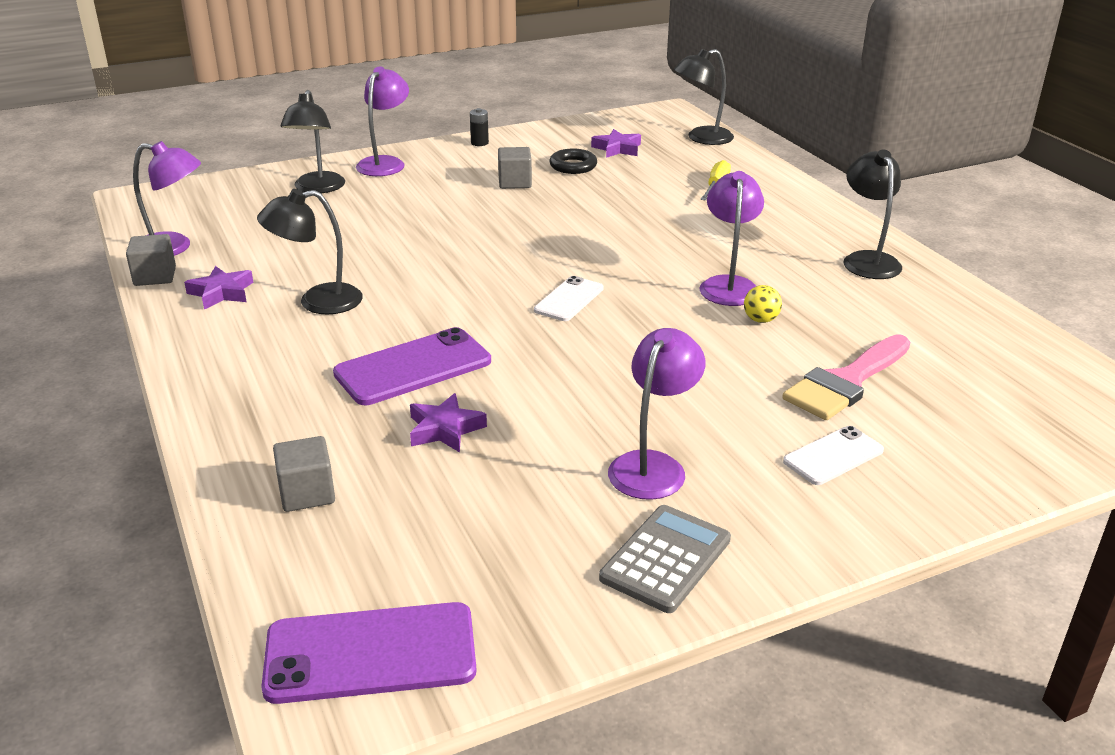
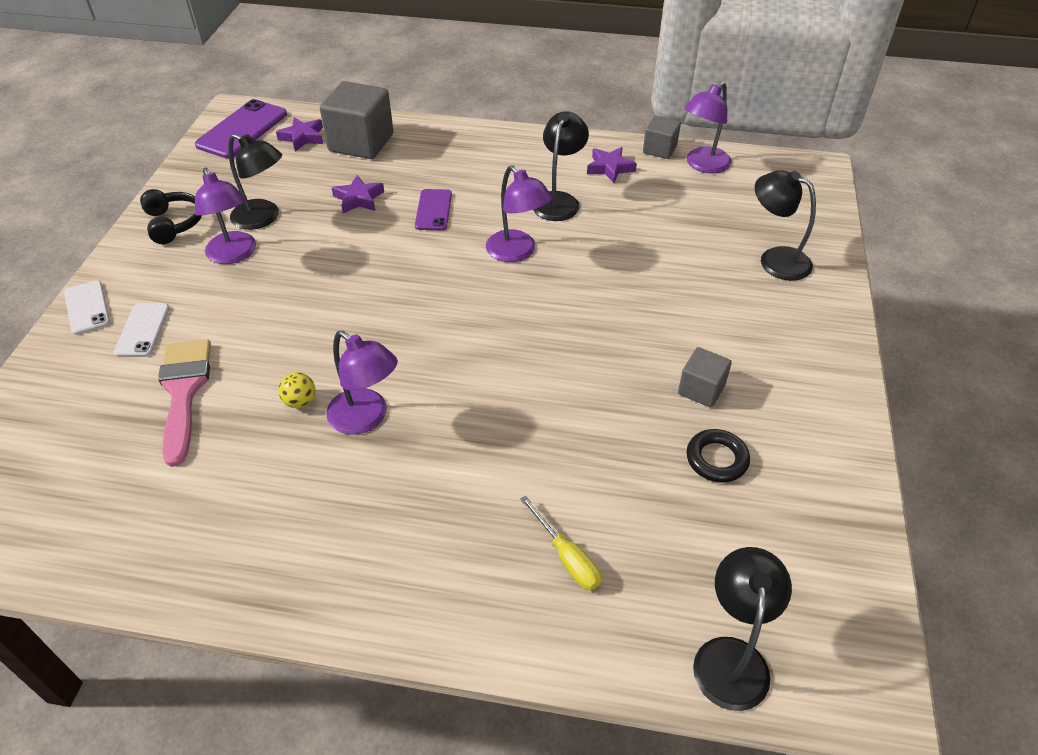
camera: 125 degrees right, 15 degrees up
grey cube [273,436,335,512] -> grey cube [320,81,393,159], size x1.83
purple phone [333,327,491,405] -> purple phone [415,189,452,230], size x0.60
purple lamp [356,66,409,176] -> purple lamp moved to [486,165,552,262]
black battery [470,108,489,146] -> none
white phone [534,276,604,321] -> white phone moved to [64,280,110,335]
purple star [591,129,641,158] -> purple star moved to [276,117,323,151]
grey calculator [599,505,731,613] -> black headphones [140,189,202,244]
black lamp [844,149,902,279] -> black lamp moved to [228,134,282,230]

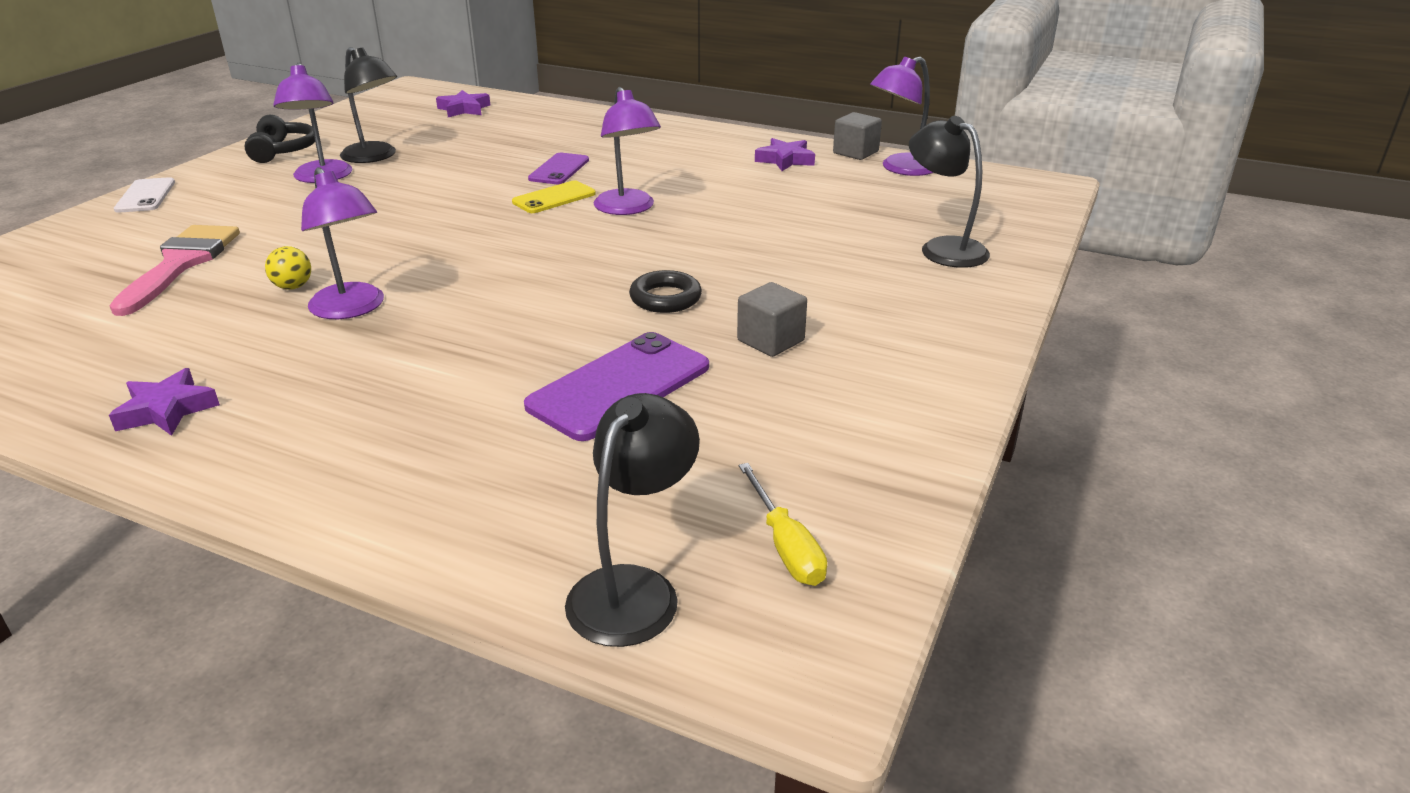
camera: 15 degrees right, 15 degrees down
white phone [114,303,170,357] -> none
purple phone [195,99,287,159] -> purple phone moved to [524,332,709,441]
grey cube [320,81,393,159] -> none
purple star [332,175,384,214] -> purple star moved to [109,368,220,436]
yellow screwdriver [520,496,601,590] -> yellow screwdriver moved to [739,463,827,586]
black lamp [534,111,589,221] -> none
black ring [687,429,750,482] -> black ring moved to [629,270,702,313]
none -> yellow phone [512,180,596,213]

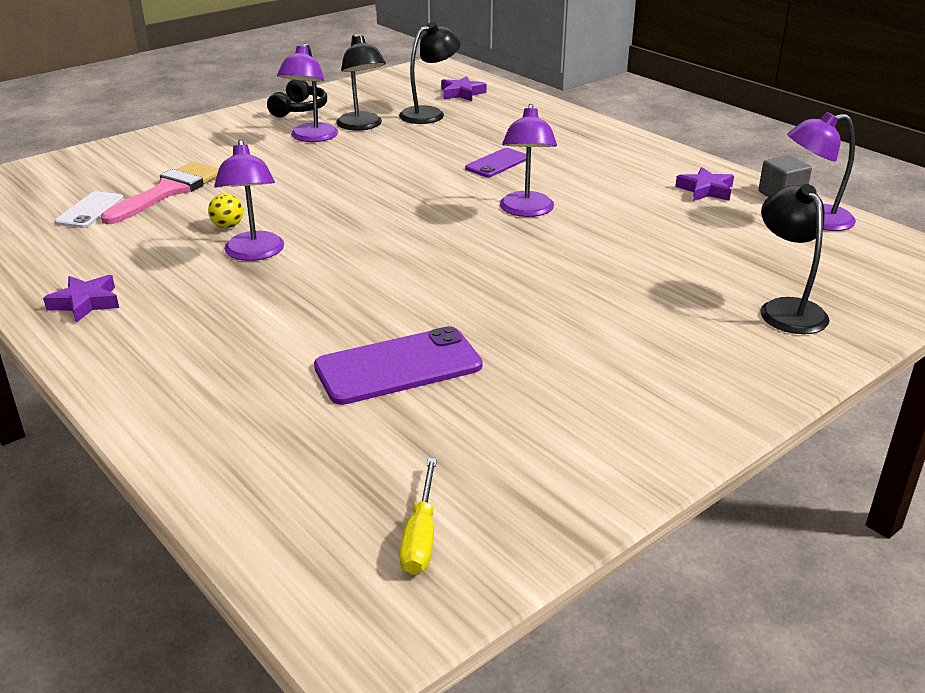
camera: 25 degrees right, 0 degrees up
white phone [114,177,175,213] -> white phone moved to [55,191,124,228]
yellow phone [512,180,596,213] -> none
black lamp [565,393,700,647] -> black lamp moved to [399,22,461,124]
black ring [629,270,702,313] -> none
grey cube [737,282,807,357] -> none

